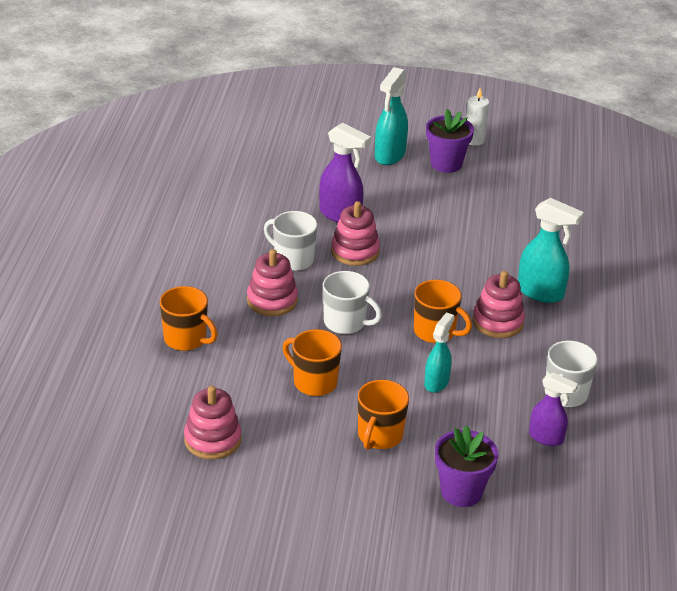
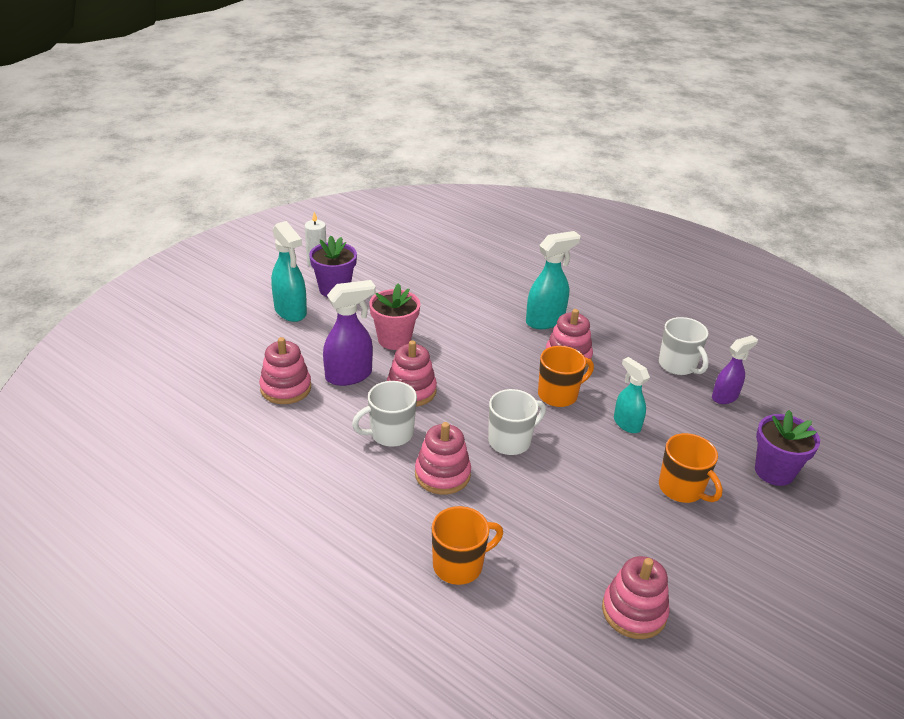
camera: 60 degrees left, 0 degrees up
orange mug [282,329,342,396] -> none
none -> pink stacking toy [259,337,311,404]
none -> pink flower pot [369,283,420,350]

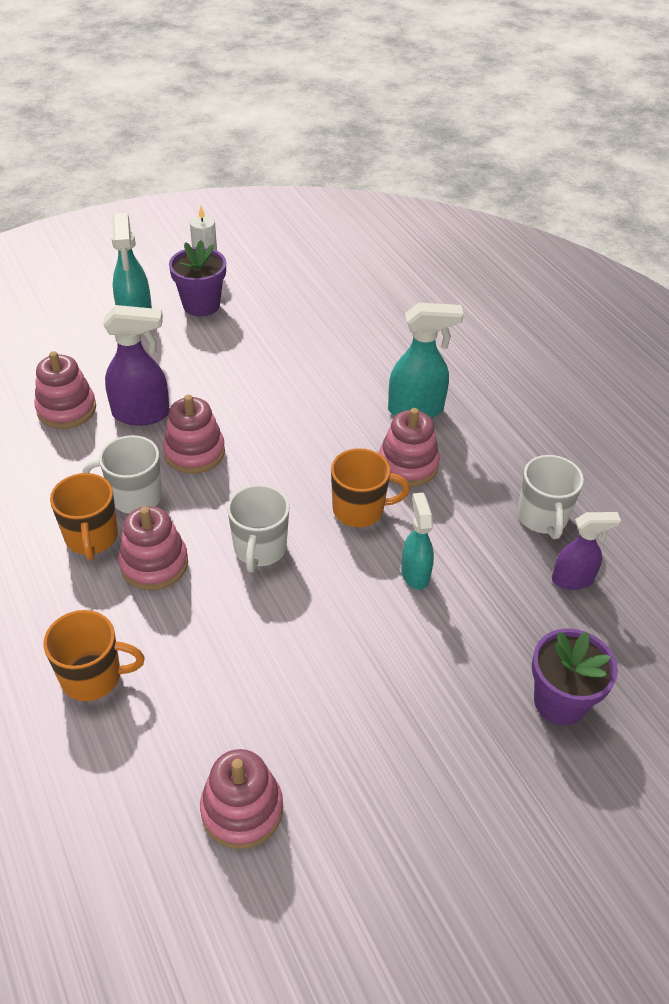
camera: 25 degrees right, 10 degrees up
pink flower pot [369,283,420,350] -> none
white mug [488,389,546,455] -> white mug turned 105 degrees clockwise [227,485,289,573]
orange mug [659,433,723,503] -> orange mug moved to [50,473,118,560]

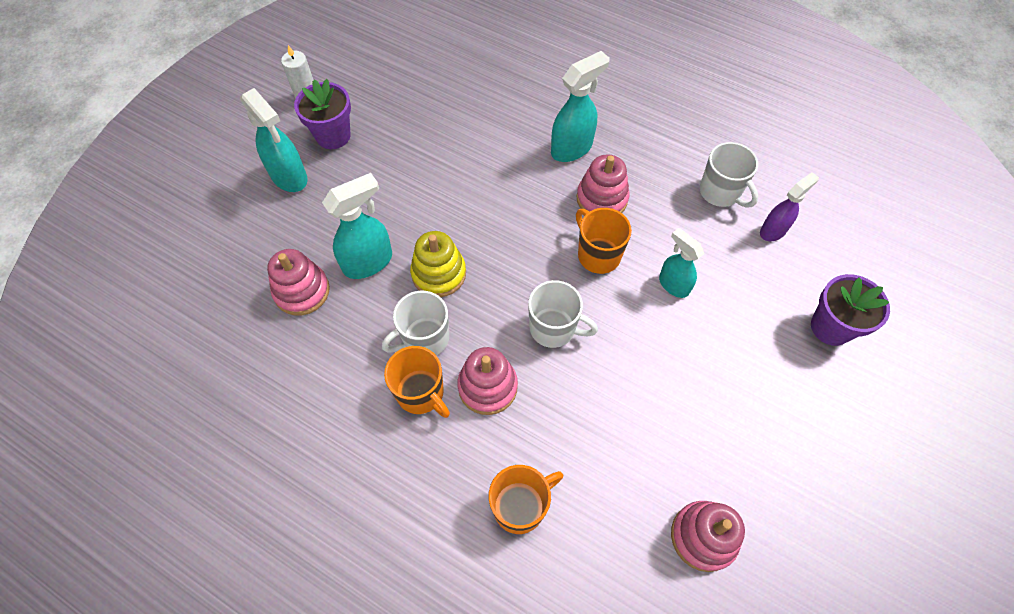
camera: 30 degrees left, 15 degrees up
purple spray bottle [103,305,169,426] -> turquoise spray bottle [322,173,392,279]
pink stacking toy [163,395,225,474] -> yellow stacking toy [410,231,466,297]
white mug [227,485,289,573] -> white mug turned 45 degrees counterclockwise [528,280,598,348]
orange mug [331,448,410,527] -> orange mug turned 90 degrees counterclockwise [576,208,632,274]

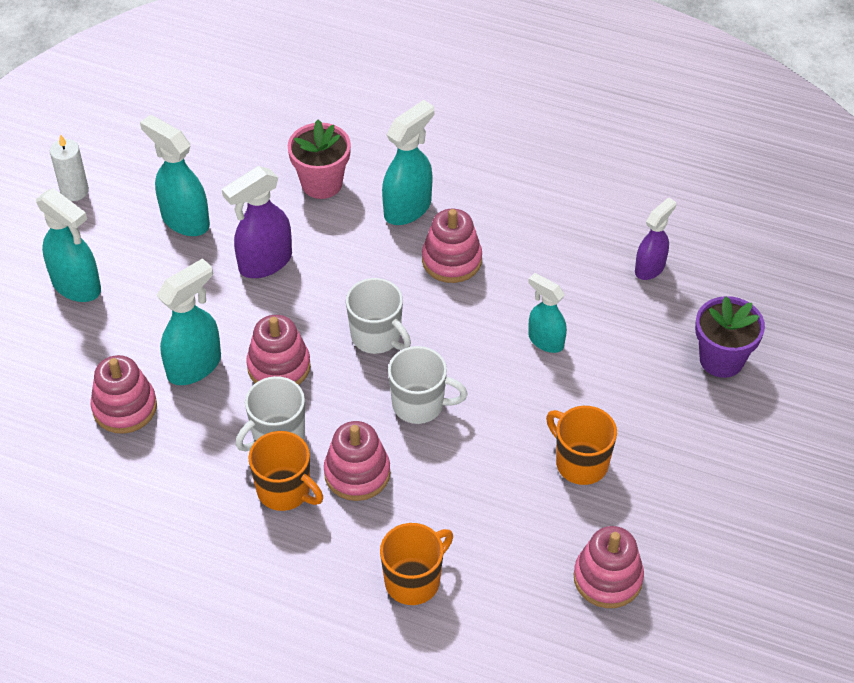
camera: 10 degrees left, 10 degrees down
purple flower pot [294,79,351,149] -> none
yellow stacking toy [410,231,466,297] -> pink stacking toy [246,315,311,385]
orange mug [576,208,632,274] -> orange mug moved to [546,406,617,485]
white mug [700,142,758,208] -> white mug moved to [346,278,411,354]
none -> turquoise spray bottle [140,115,210,236]
none -> purple spray bottle [222,166,292,278]
none -> pink flower pot [288,119,351,199]

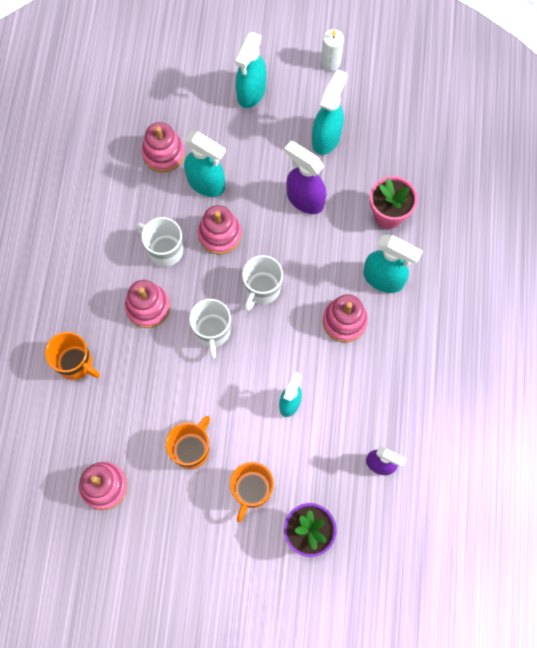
camera: 75 degrees right, 20 degrees up
orange mug [248,431,323,511] -> orange mug moved to [230,462,274,522]

